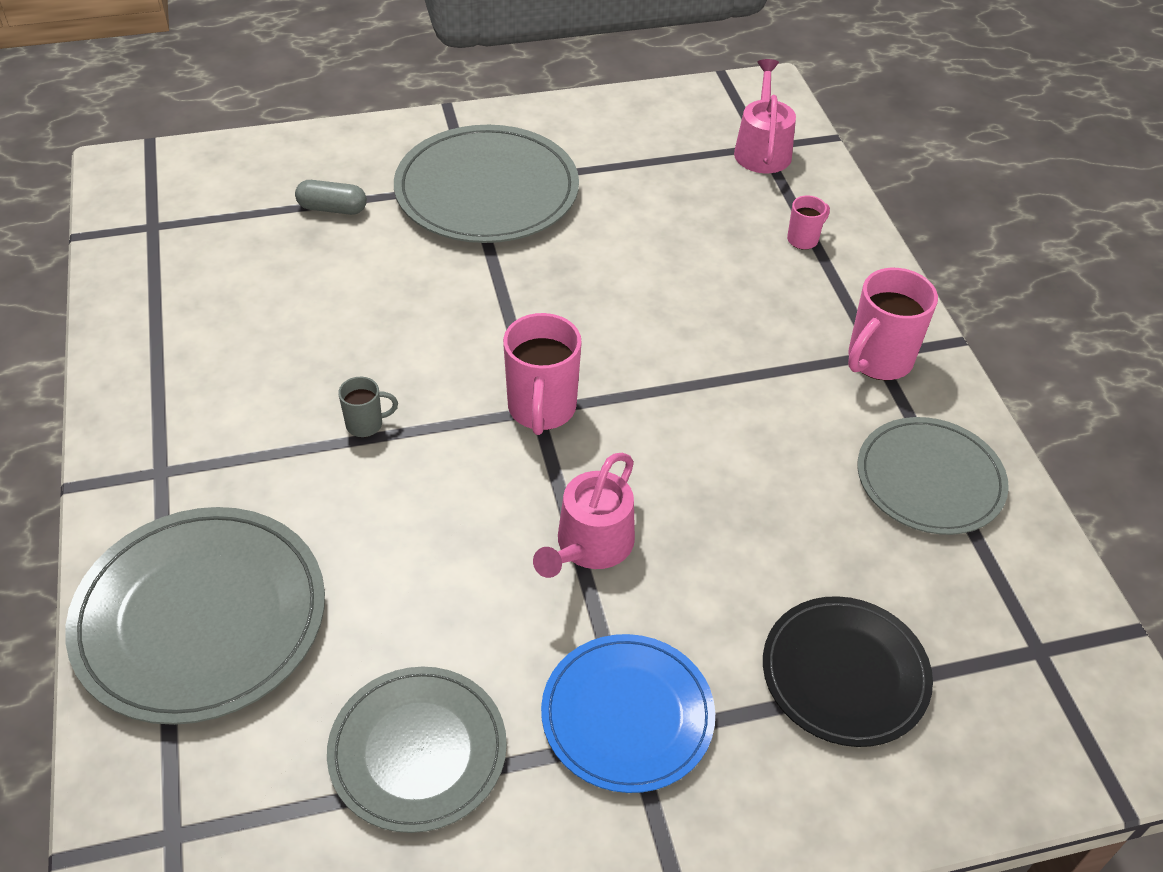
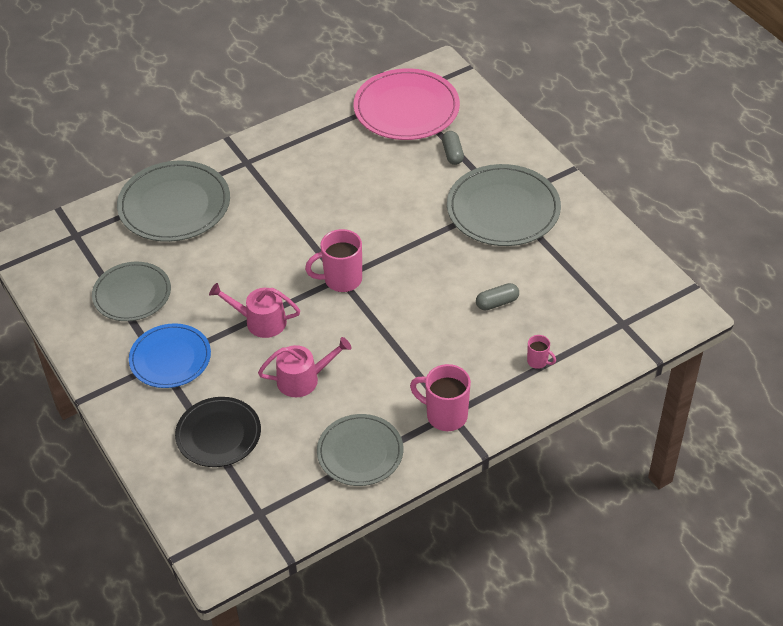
camera: 75 degrees right, 0 degrees up
grey mug [338,377,398,437] -> none
pink watering can [734,59,796,173] -> pink watering can moved to [258,337,351,397]
none -> pink plate [354,68,460,140]
none -> grey capsule [476,283,519,310]

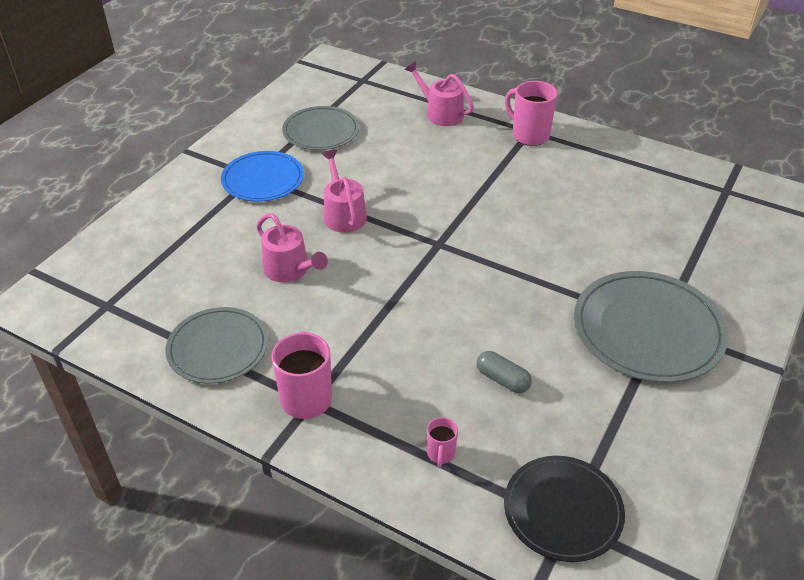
camera: 60 degrees right, 5 degrees down
grey plate [117,161,230,242] -> pink watering can [405,62,474,126]
black plate [175,397,261,467] -> black plate moved to [504,456,625,562]
pink mug [305,229,362,292] -> pink mug moved to [505,81,558,146]
pink plate [354,68,460,140] -> none
grey capsule [442,131,464,165] -> none

